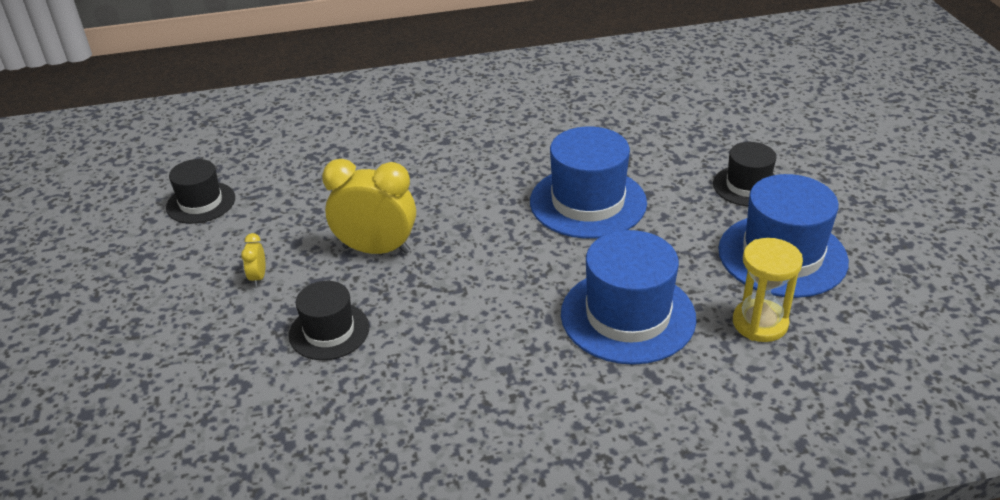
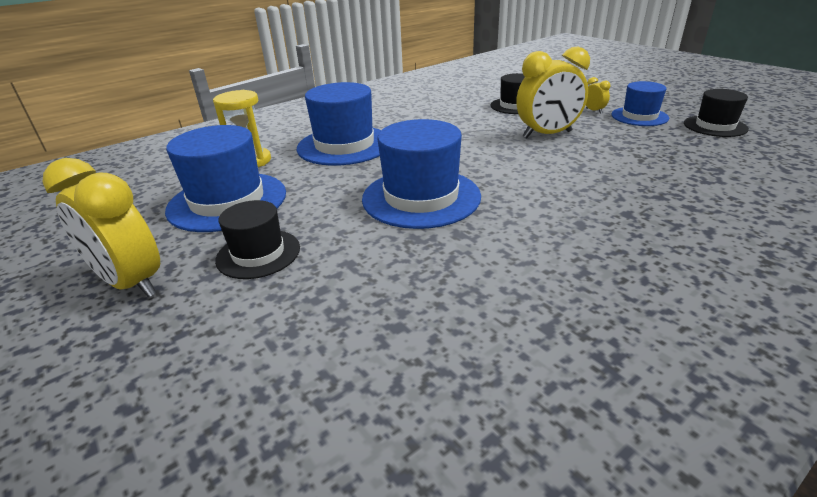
camera: 155 degrees right, 5 degrees down
none -> yellow clock [43,158,160,298]
none -> blue hat [612,81,669,126]

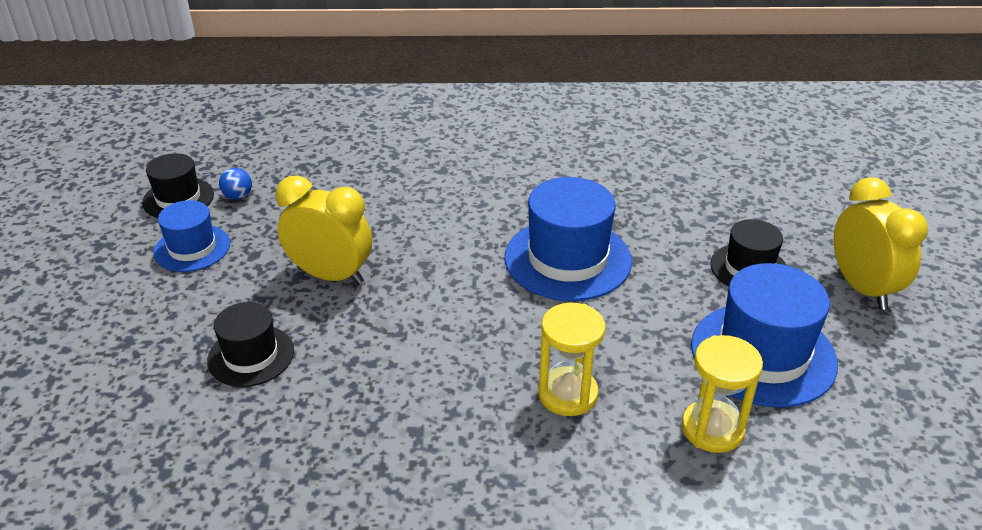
camera: 145 degrees left, 5 degrees up
blue hat [297,82,381,166] -> yellow hourglass [538,303,605,416]
yellow clock [586,77,610,114] -> none
none -> blue ball [219,168,252,200]

